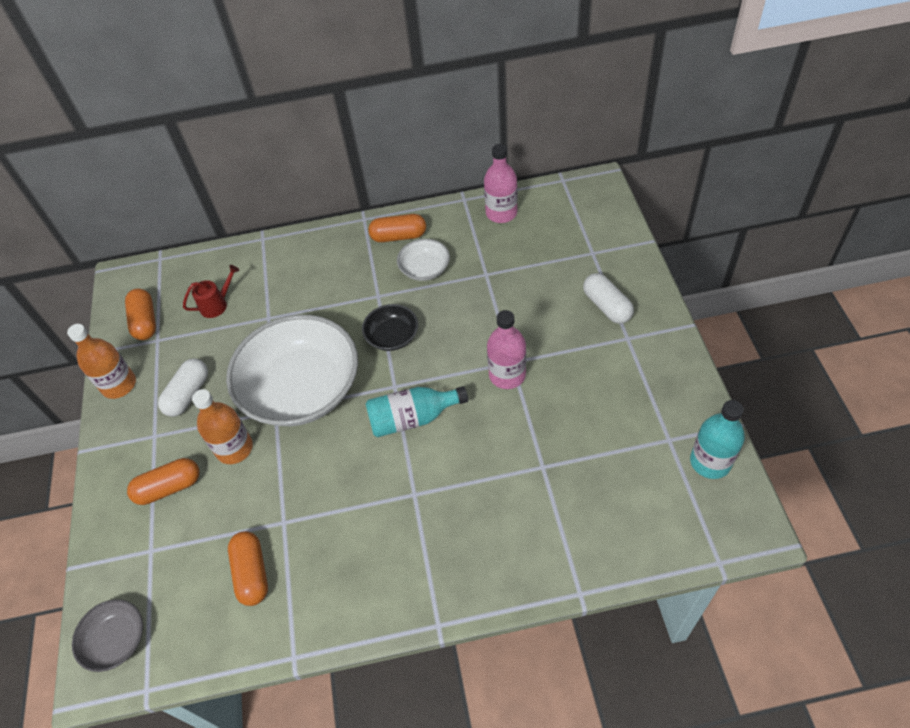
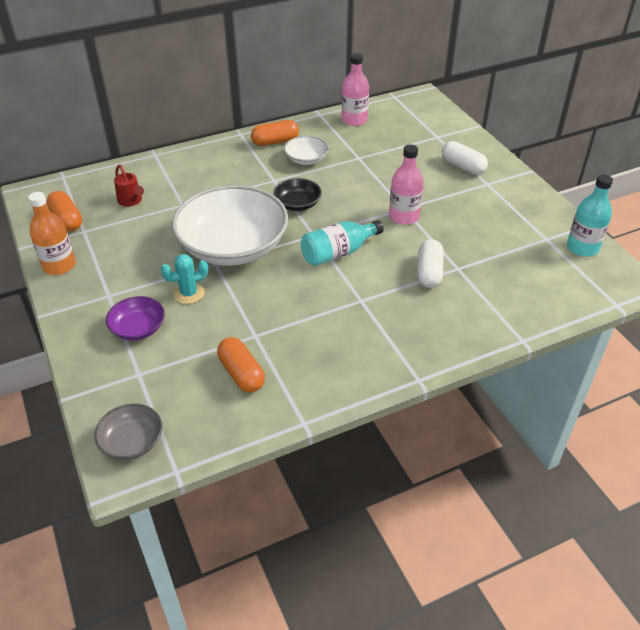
camera: 20 degrees left, 10 degrees down
orange capsule [127,458,199,505] -> purple bowl [106,296,165,341]
white capsule [158,358,208,417] -> white capsule moved to [417,239,444,288]
red watering can [183,265,239,318] -> red watering can turned 105 degrees clockwise [114,165,144,207]
orange bottle [192,389,253,464] -> turquoise cactus [161,254,208,304]

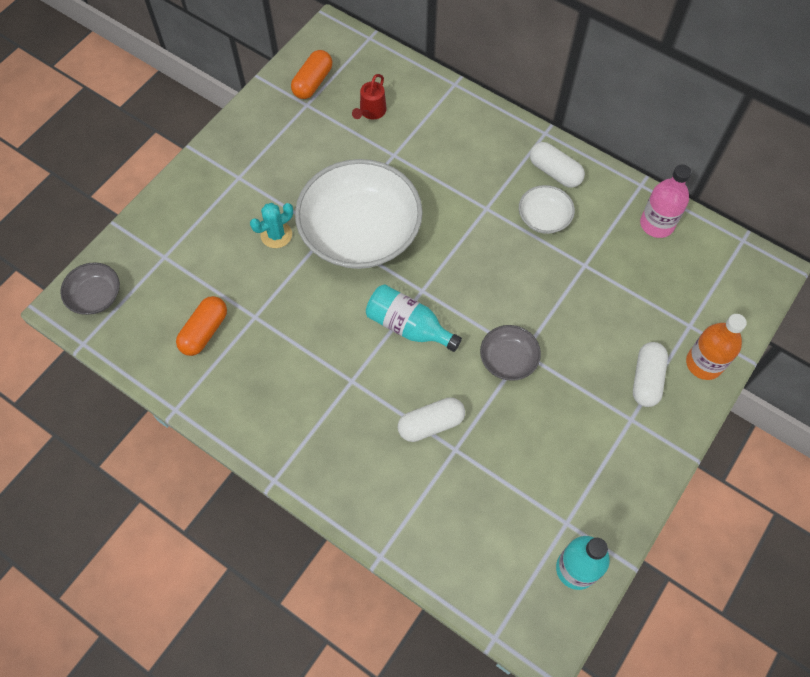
camera: 60 degrees right, 20 degrees up
orange bottle [28,192,76,275] -> orange bottle moved to [686,314,747,380]
purple bowl [106,296,165,341] -> none
turquoise cactus [161,254,208,304] -> turquoise cactus turned 75 degrees counterclockwise [250,203,293,248]
orange capsule [251,120,299,146] -> white capsule [530,142,585,188]
black bowl [273,178,322,211] -> none
pink bottle [389,145,424,225] -> grey bowl [480,325,541,381]

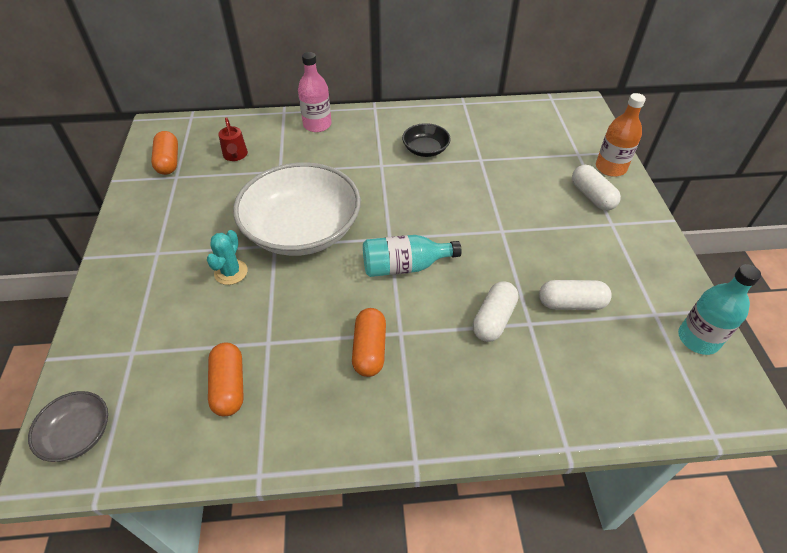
camera: 40 degrees left, 15 degrees down
grey bowl [480,325,541,381] -> none
white bowl [519,185,575,234] -> black bowl [402,123,451,157]
white capsule [530,142,585,188] -> white capsule moved to [539,280,612,310]
pink bottle [640,164,691,238] -> pink bottle moved to [298,52,332,132]
none -> orange capsule [352,308,386,377]

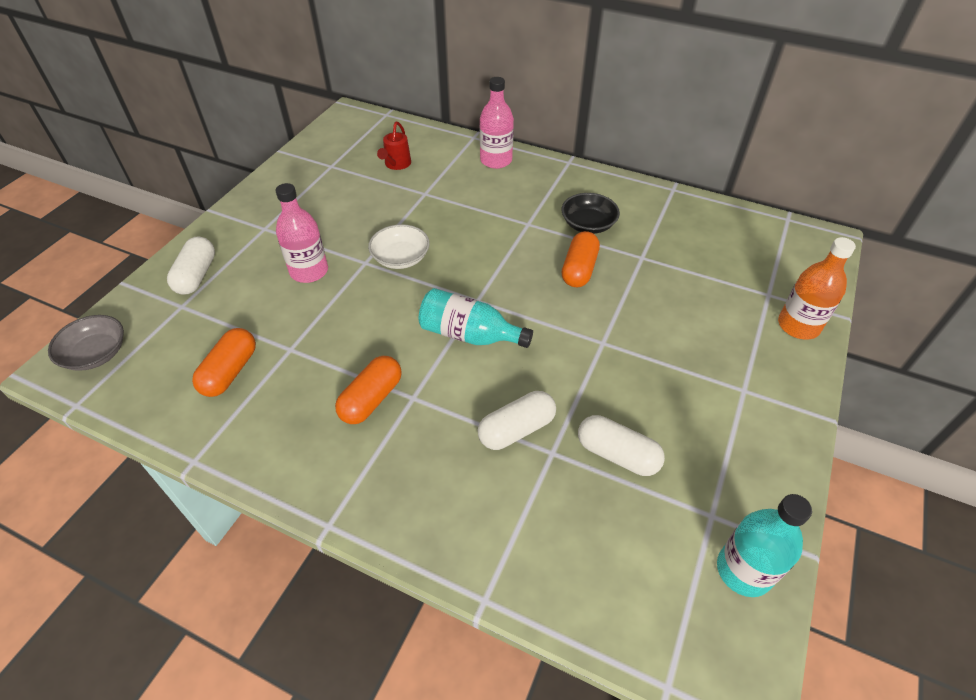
camera: 30 degrees right, 0 degrees up
orange capsule [151,131,178,175] -> orange capsule moved to [562,231,600,287]
turquoise cactus [207,230,248,285] -> pink bottle [276,183,328,283]
white bowl [233,162,361,256] -> white bowl [368,224,430,269], size x0.45
white capsule [572,165,621,211] -> white capsule moved to [167,237,215,294]

